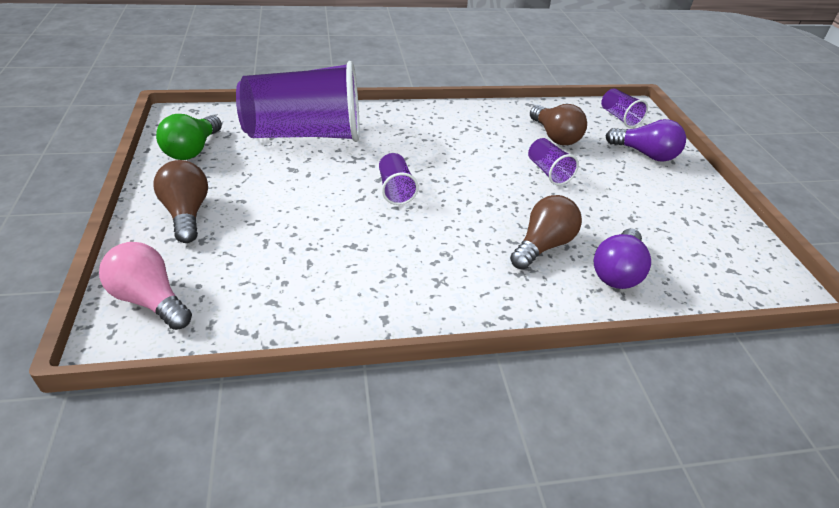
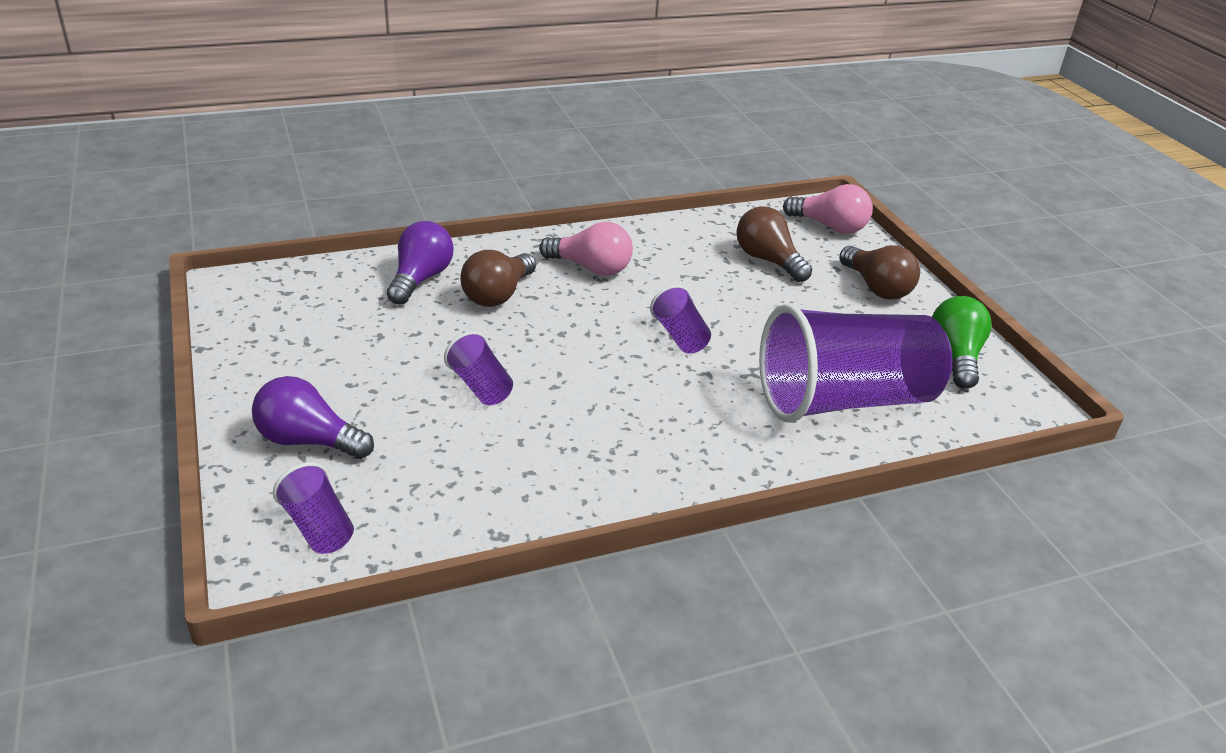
camera: 170 degrees right, 5 degrees down
brown light bulb [530,104,587,145] -> brown light bulb moved to [737,206,812,282]
none -> pink light bulb [539,222,633,276]

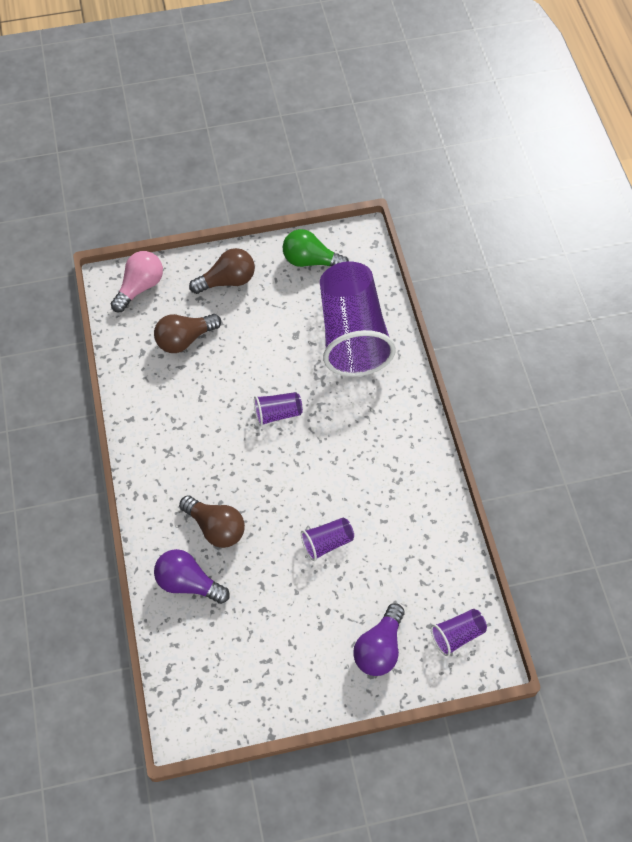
camera: 80 degrees left, 25 degrees up
pink light bulb [539,222,633,276] -> none

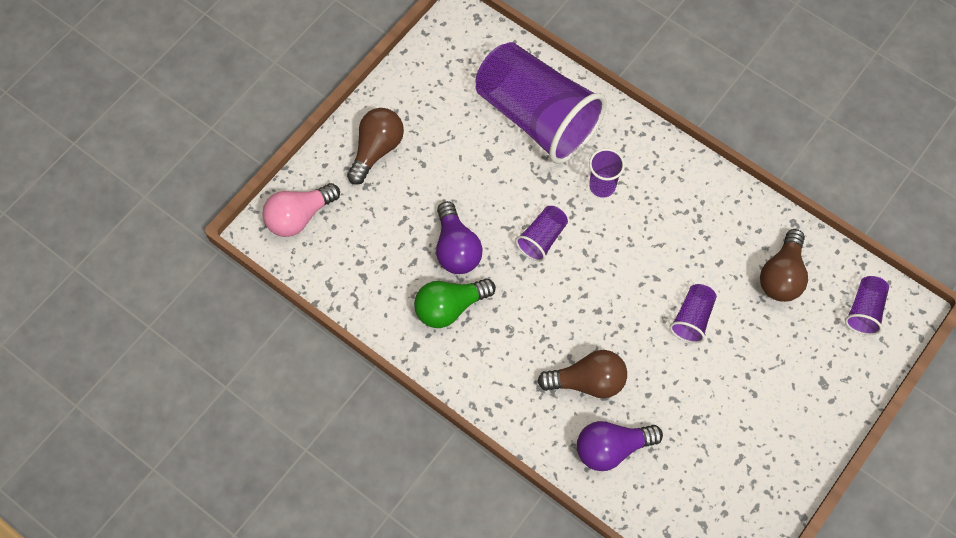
camera: 40 degrees left, 5 degrees up
pink light bulb [111,251,163,312] -> pink light bulb turned 120 degrees counterclockwise [262,183,340,237]
brown light bulb [154,314,221,353] -> brown light bulb moved to [760,229,808,302]
green light bulb [283,229,349,267] -> green light bulb moved to [414,278,496,328]
purple light bulb [353,603,404,676] -> purple light bulb moved to [436,201,483,274]
none -> purple cup [589,148,625,198]

